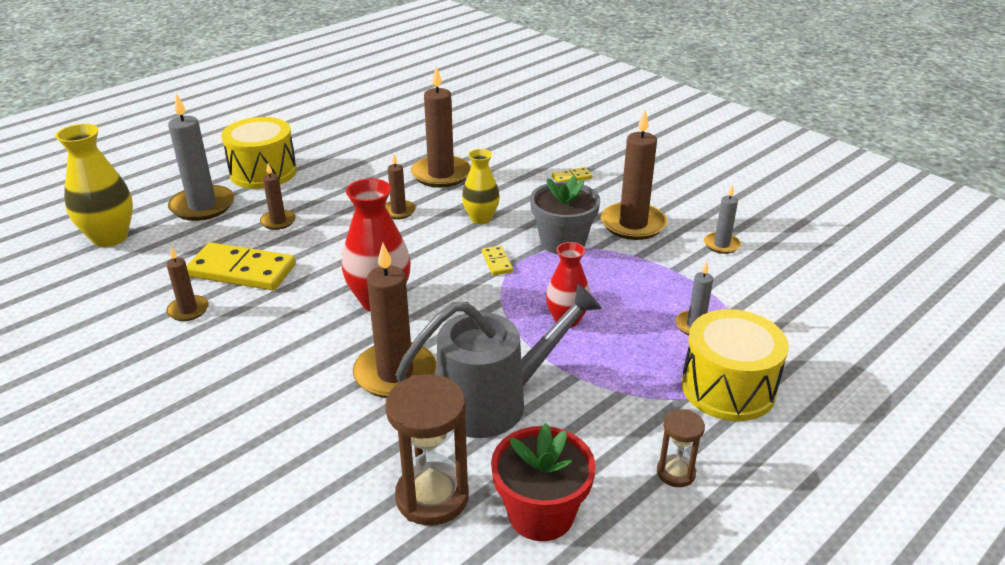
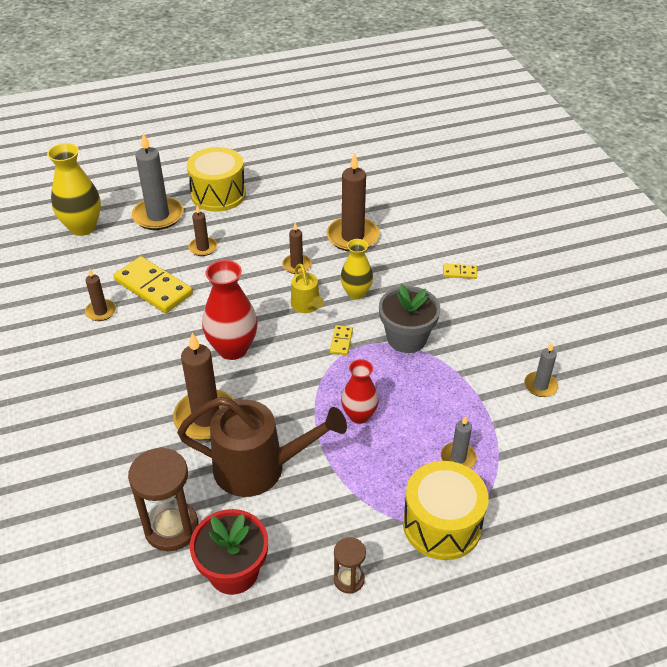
camera: 25 degrees right, 10 degrees up
grey watering can [395,283,602,438] -> brown watering can [177,397,347,497]
brown candle [601,110,667,240] -> none
none -> yellow watering can [291,263,324,313]

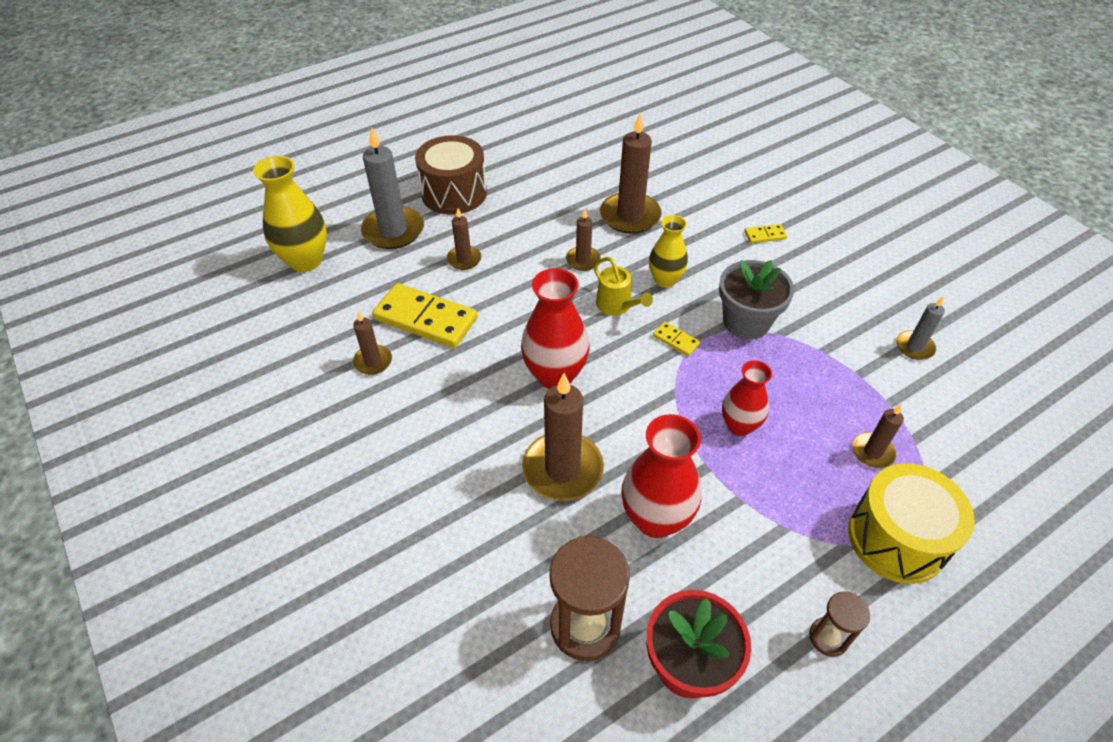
camera: 15 degrees left, 5 degrees up
brown watering can [177,397,347,497] -> red vase [621,414,701,538]
yellow drum [187,147,246,212] -> brown drum [415,135,487,215]
yellow domino [330,325,353,355] -> yellow domino turned 45 degrees counterclockwise [653,322,700,356]
grey candle [441,416,477,468] -> brown candle [852,405,904,468]

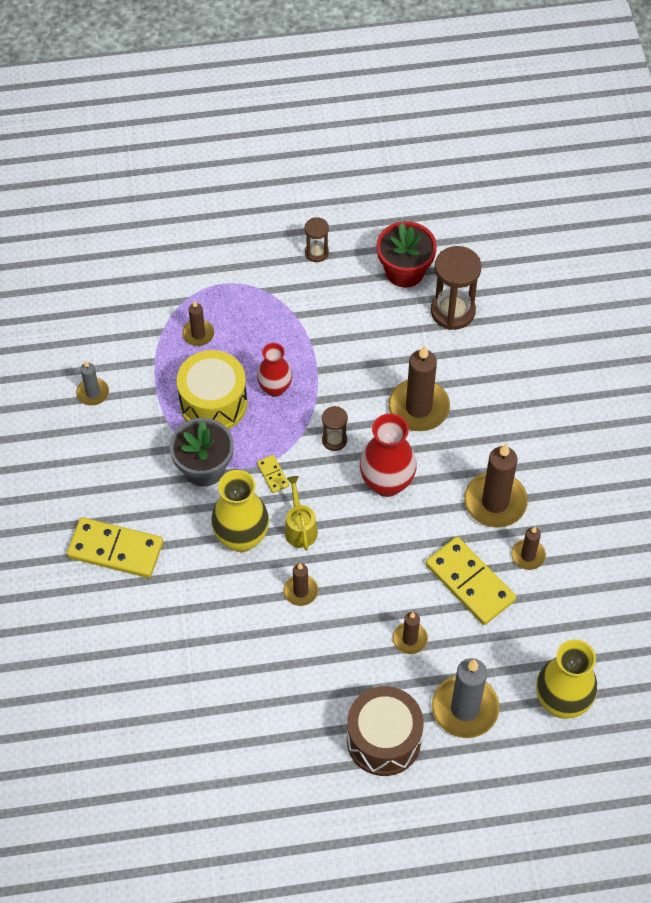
camera: 155 degrees left, 10 degrees up
brown candle [600,113,662,234] -> brown candle moved to [464,444,528,528]
red vase [621,414,701,538] -> none
yellow vase [649,215,688,288] -> yellow vase [211,470,269,552], size x1.56
yellow domino [744,224,787,243] -> yellow domino [67,517,163,578], size x2.24
yellow drum [848,463,975,584] -> yellow drum moved to [177,350,247,429]
none -> brown hourglass [322,406,348,451]

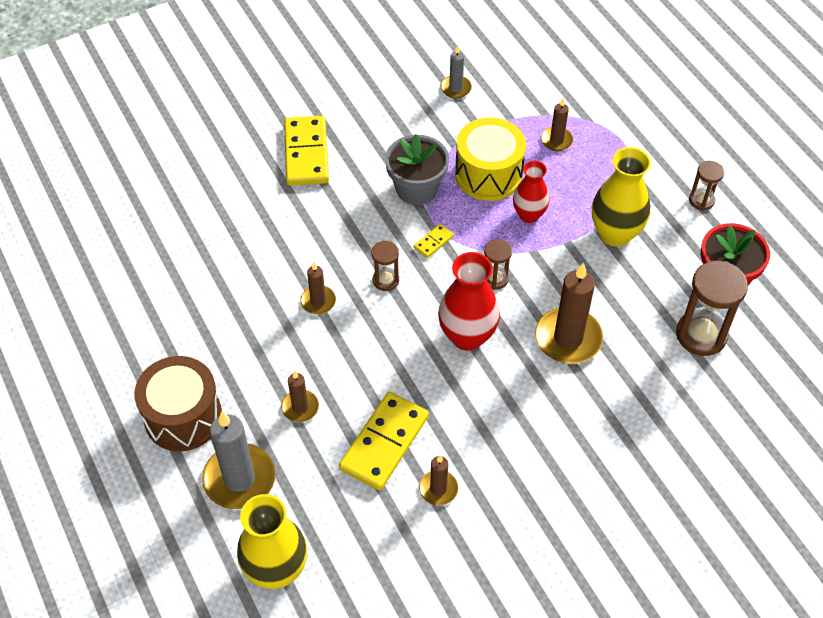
camera: 70 degrees right, 5 degrees down
yellow vase [211,470,269,552] -> yellow vase moved to [592,147,651,247]
yellow watering can [285,476,318,551] -> brown hourglass [371,241,399,291]
brown candle [464,444,528,528] -> none

